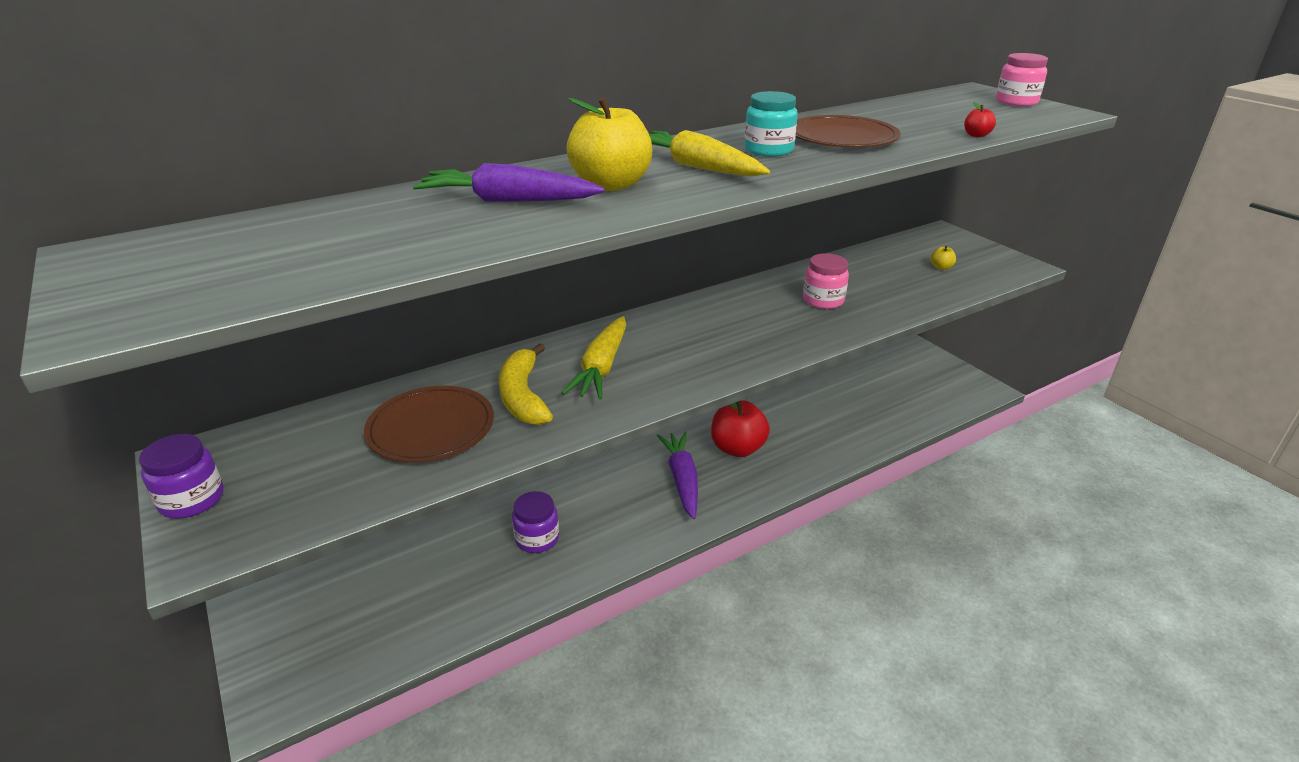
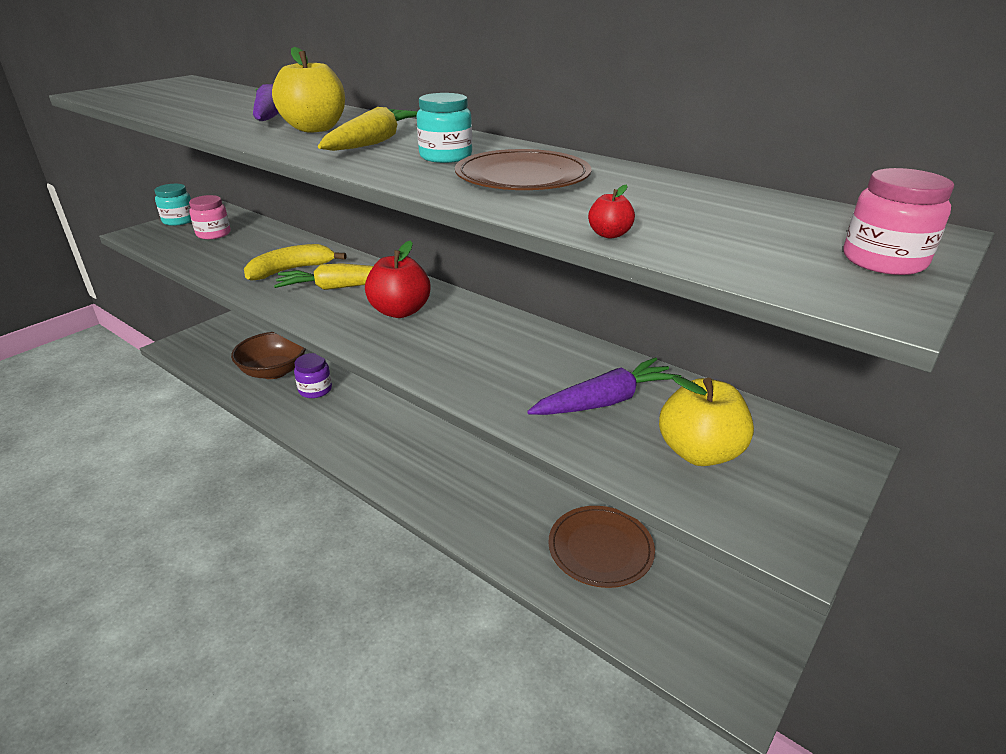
camera: 70 degrees right, 0 degrees up
purple jar [139,434,224,518] -> turquoise jar [155,184,192,226]
brown plate [364,386,494,463] -> brown plate moved to [548,506,655,588]
purple carrot [657,432,698,519] -> purple carrot moved to [527,357,681,415]
red apple [711,401,770,457] -> red apple moved to [365,240,431,318]
pink jar [803,253,849,309] -> pink jar moved to [189,195,231,239]
yellow apple [931,246,956,270] -> yellow apple [659,376,754,466], size x2.40
none -> brown bowl [231,332,306,379]

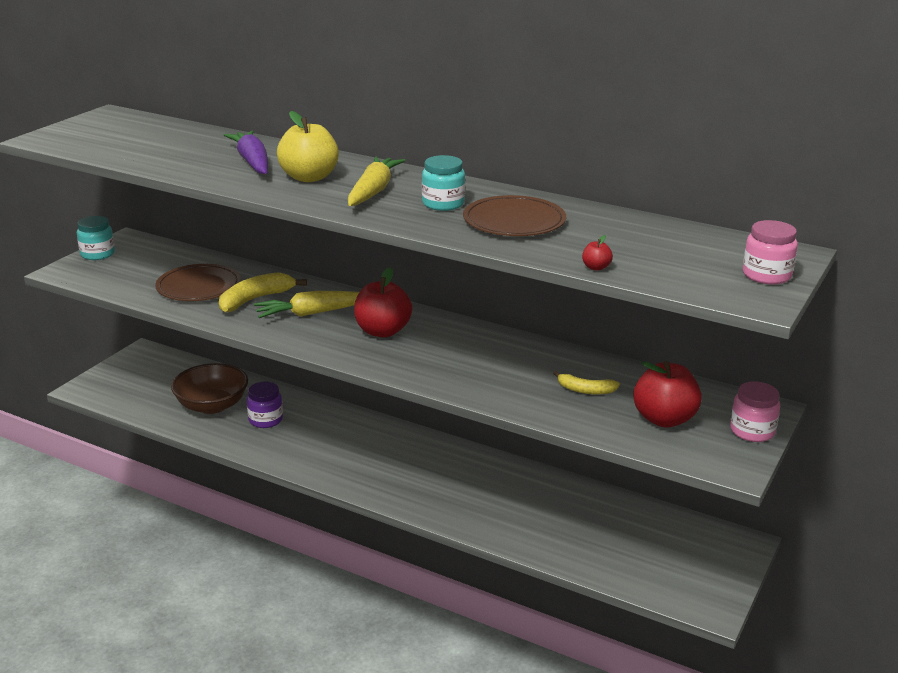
camera: 10 degrees left, 5 degrees down
pink jar [189,195,231,239] -> pink jar moved to [730,381,780,442]
purple carrot [527,357,681,415] -> yellow banana [553,371,620,394]
brown plate [548,506,655,588] -> brown plate moved to [155,264,241,301]
yellow apple [659,376,754,466] -> red apple [633,361,702,427]

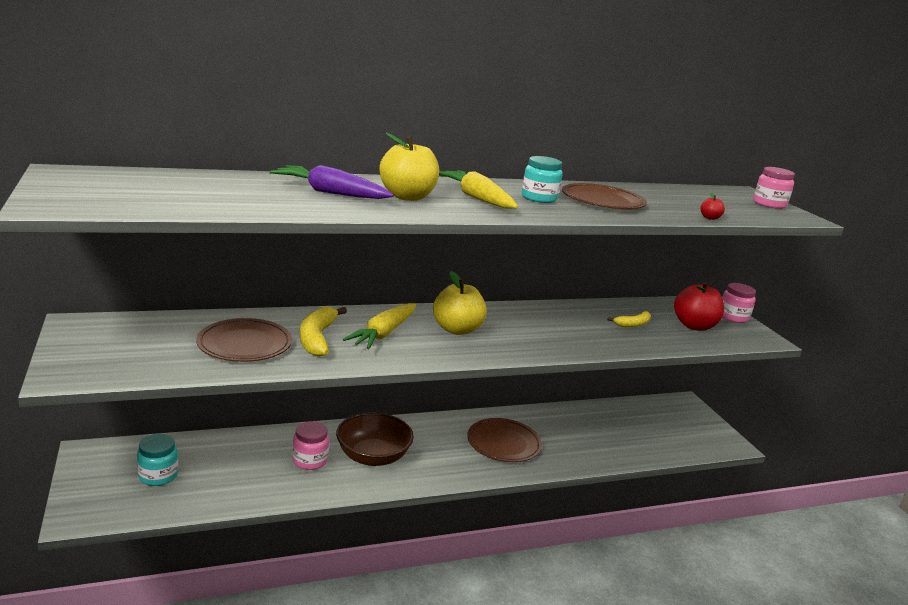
camera: 50 degrees left, 5 degrees down
turquoise jar [77,216,115,260] -> turquoise jar moved to [137,434,178,486]
brown bowl [171,363,248,414] -> brown bowl moved to [336,412,414,466]
purple jar [247,382,283,428] -> pink jar [292,421,329,470]
red apple [354,267,412,337] -> yellow apple [433,271,487,335]
none -> brown plate [467,418,542,462]

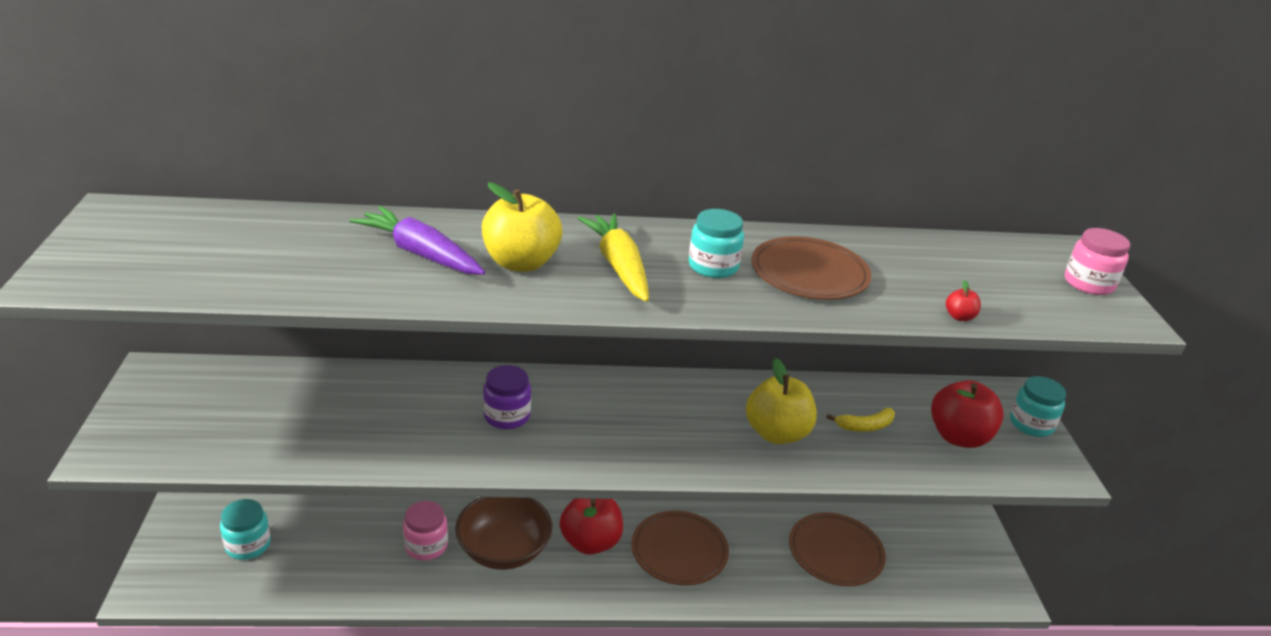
camera: 15 degrees right, 10 degrees up
brown plate [196,318,292,362] -> brown plate moved to [789,512,886,586]
yellow banana [300,306,347,357] -> none
yellow carrot [343,303,416,349] -> purple jar [483,365,531,429]
yellow apple [433,271,487,335] -> yellow apple moved to [746,358,817,444]
pink jar [722,283,756,323] -> turquoise jar [1010,376,1066,437]
none -> red apple [560,498,623,555]

